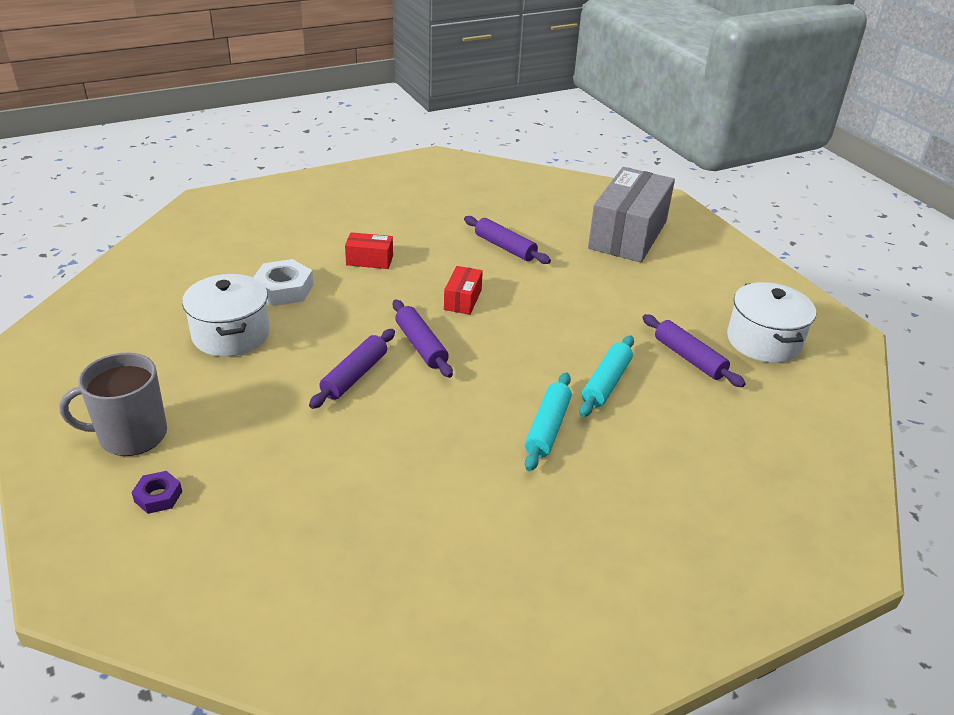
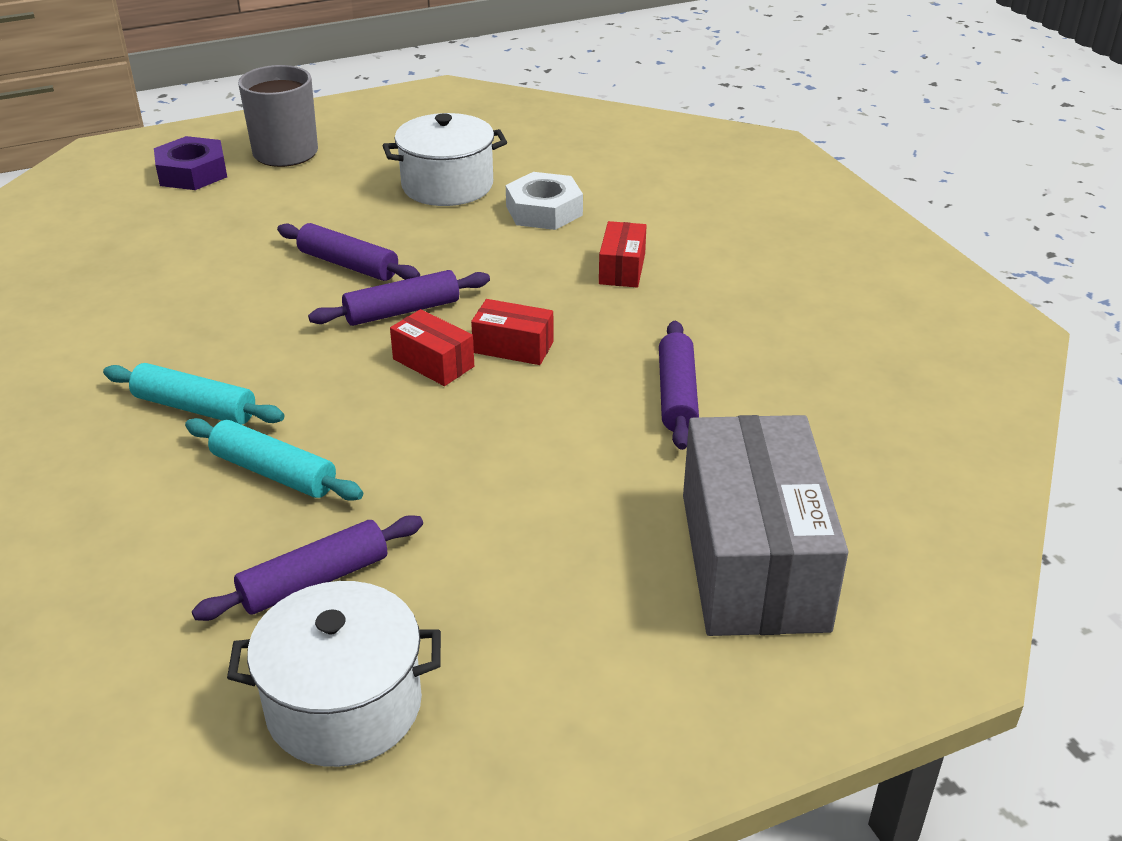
camera: 95 degrees right, 0 degrees up
purple nut [131,471,182,514] -> purple nut [154,136,227,190], size x1.71
purple rolling pin [464,216,551,264] -> purple rolling pin turned 45 degrees counterclockwise [659,321,699,450]
grey box [588,167,675,263] -> grey box turned 60 degrees clockwise [683,415,849,636]
none -> red box [390,309,474,386]

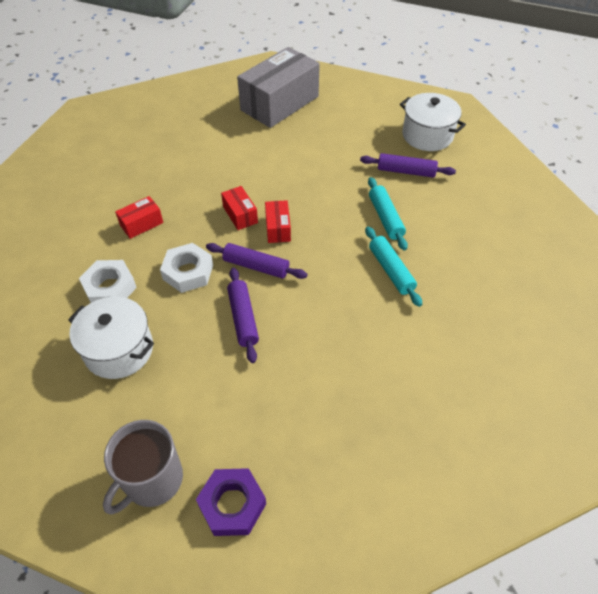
camera: 135 degrees left, 15 degrees up
purple rolling pin [659,321,699,450] -> none
none -> white nut [160,243,213,293]

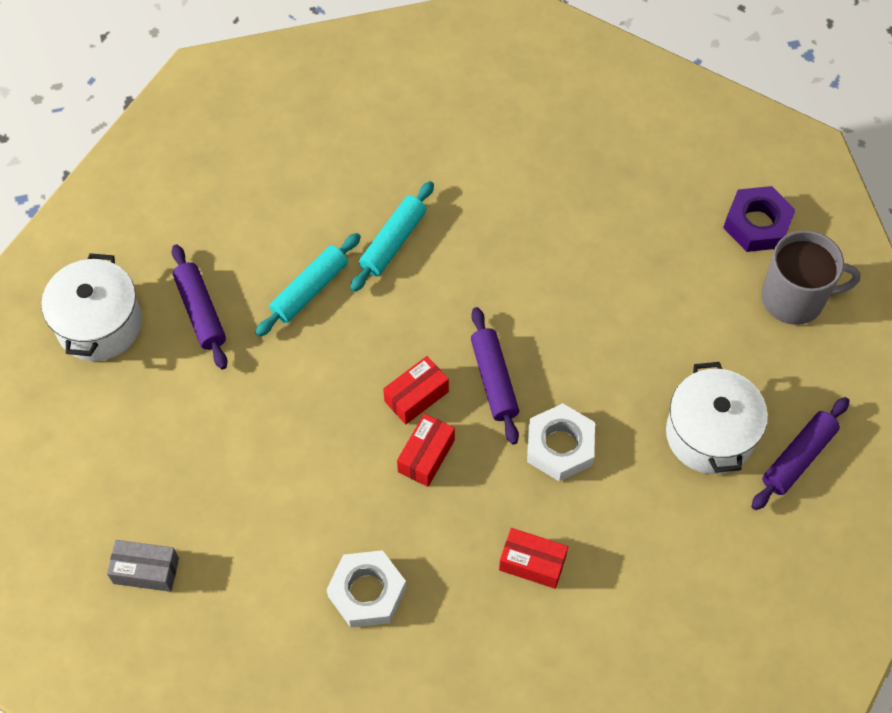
camera: 125 degrees left, 10 degrees up
white nut [79,260,137,303] -> white nut moved to [326,550,406,628]
purple rolling pin [227,268,259,363] -> purple rolling pin moved to [751,397,849,510]
grey box [237,47,320,128] -> grey box [107,540,179,592], size x0.44

